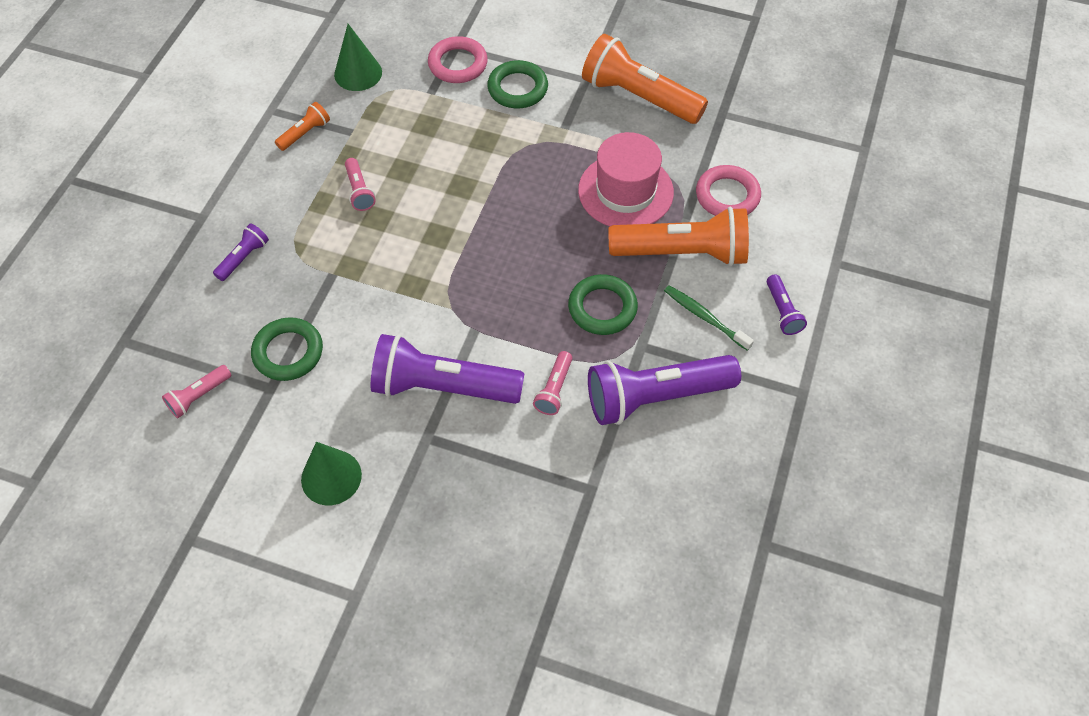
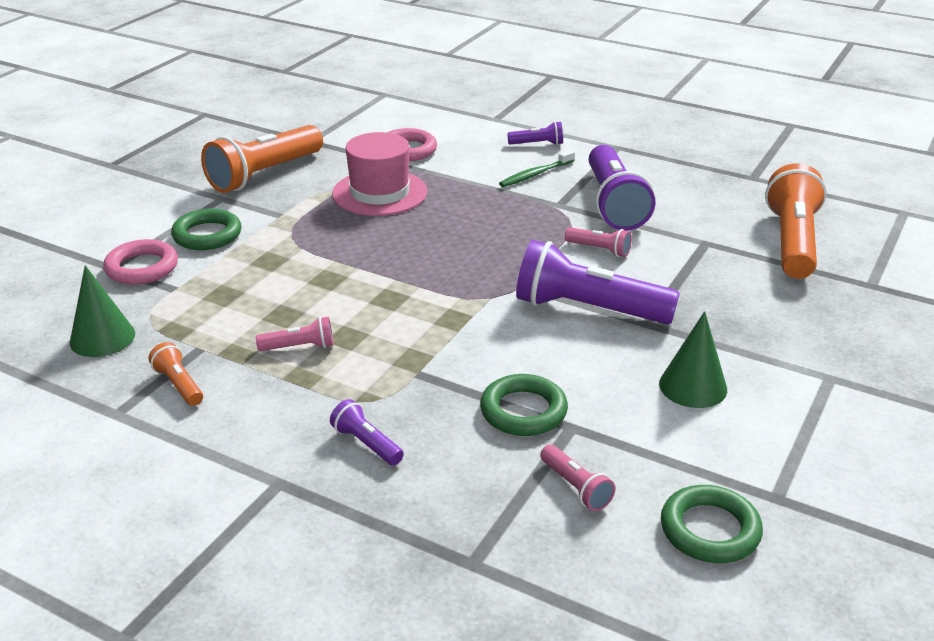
camera: 80 degrees left, 25 degrees down
purple flashlight [371,334,525,404] -> purple flashlight turned 90 degrees clockwise [516,240,680,324]
green ring [568,274,638,335] -> green ring moved to [661,485,763,563]
orange flashlight [609,207,749,266] -> orange flashlight moved to [765,163,827,279]

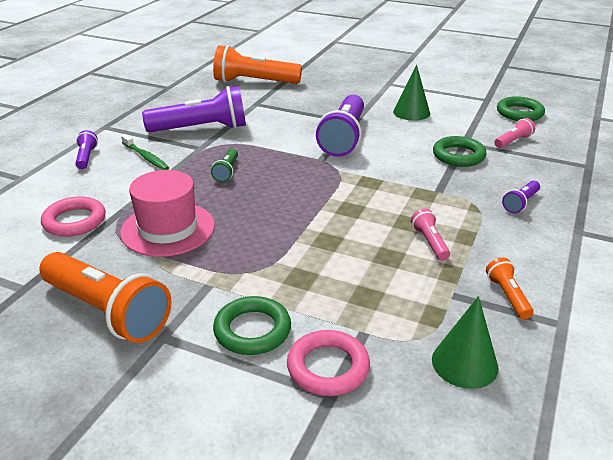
camera: 95 degrees left, 0 degrees up
orange flashlight [149,342,203,406] -> orange flashlight turned 120 degrees clockwise [486,257,534,319]
pink flashlight [565,227,632,257] -> none
none -> green flashlight [211,149,238,182]

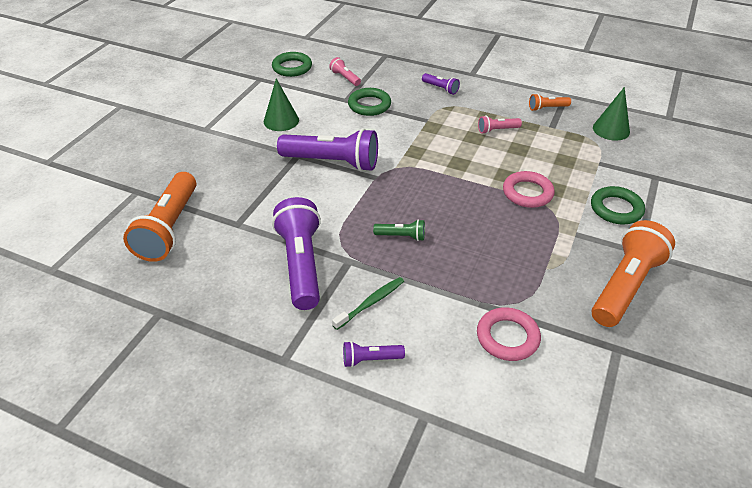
camera: 90 degrees left, 10 degrees up
pink hat [120,170,215,257] -> none
pink ring [287,330,370,396] -> pink ring moved to [503,171,555,208]

